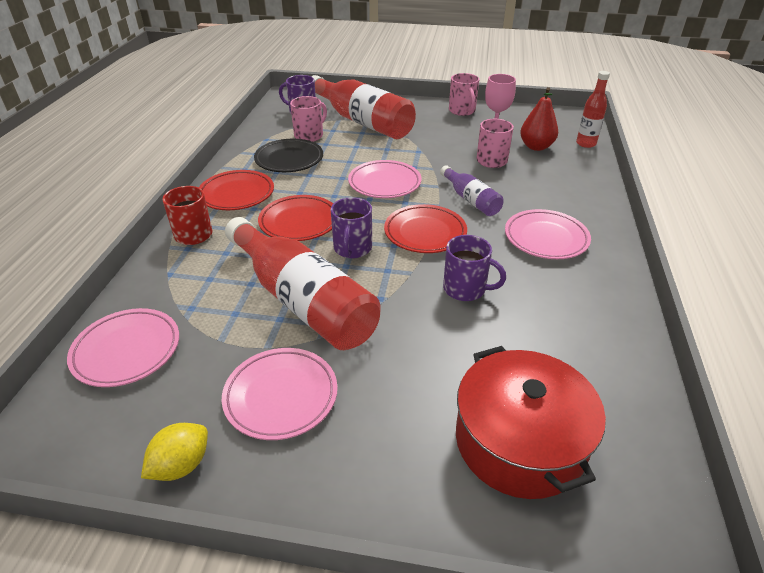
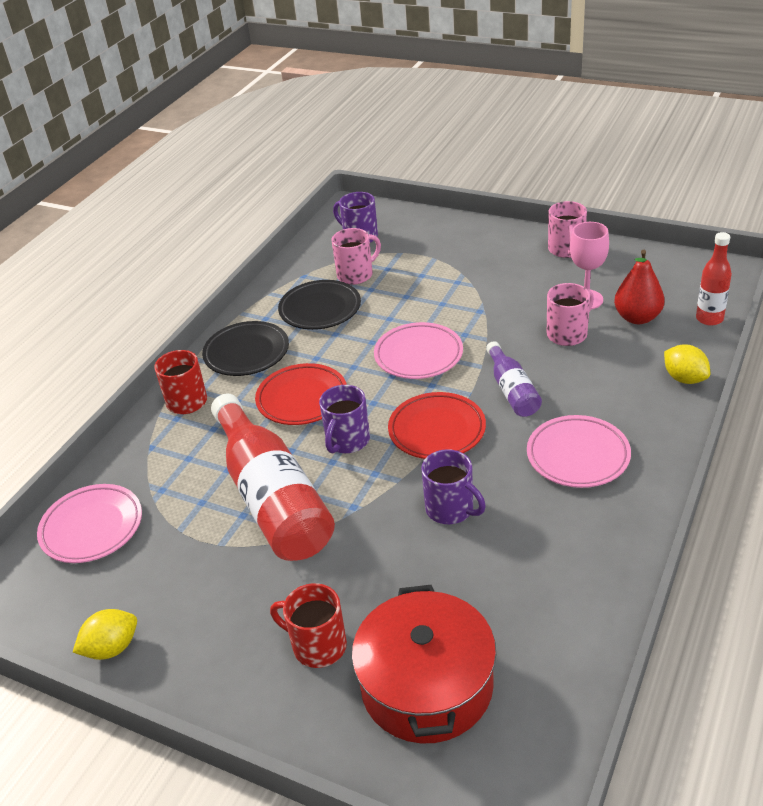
camera: 20 degrees right, 0 degrees up
red plate [199,170,274,210] -> black plate [202,321,289,376]
pink plate [222,348,338,440] -> none
red bottle [311,75,416,139] -> none
none -> red mug [270,583,347,668]
none -> yellow lemon [664,344,710,384]

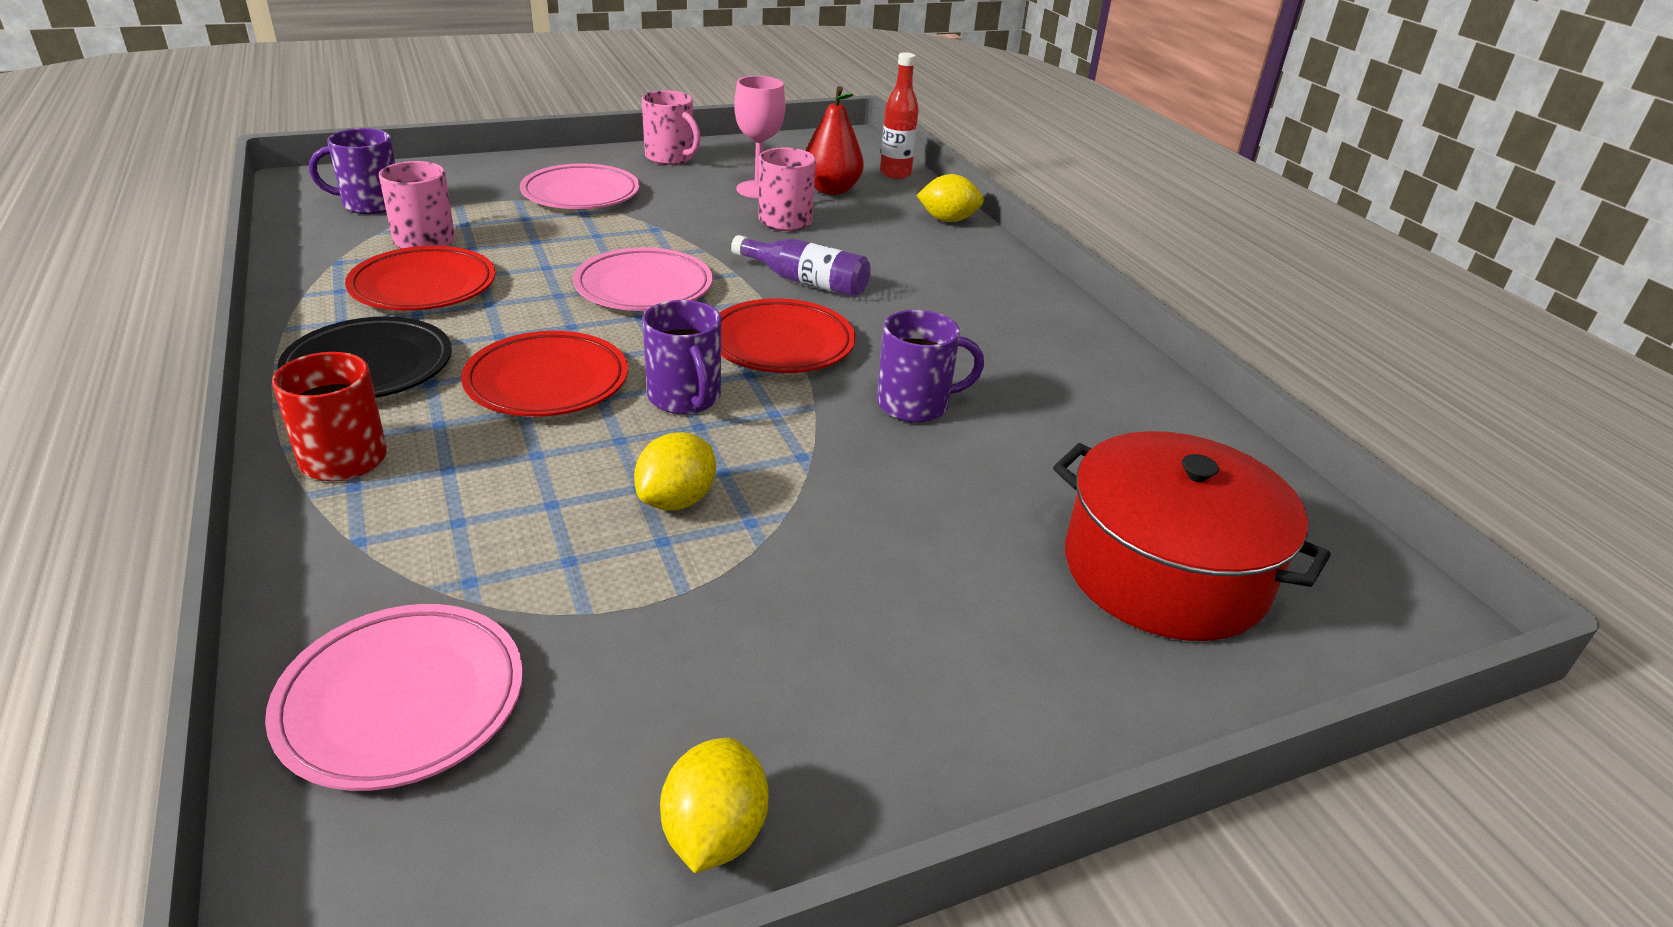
camera: 55 degrees left, 5 degrees down
red bottle [211,393,335,561] -> yellow lemon [634,432,716,510]
red mug [270,583,347,668] -> none
black plate [278,280,361,330] -> red plate [345,246,496,311]
pink plate [527,415,631,488] -> pink plate moved to [520,164,639,209]

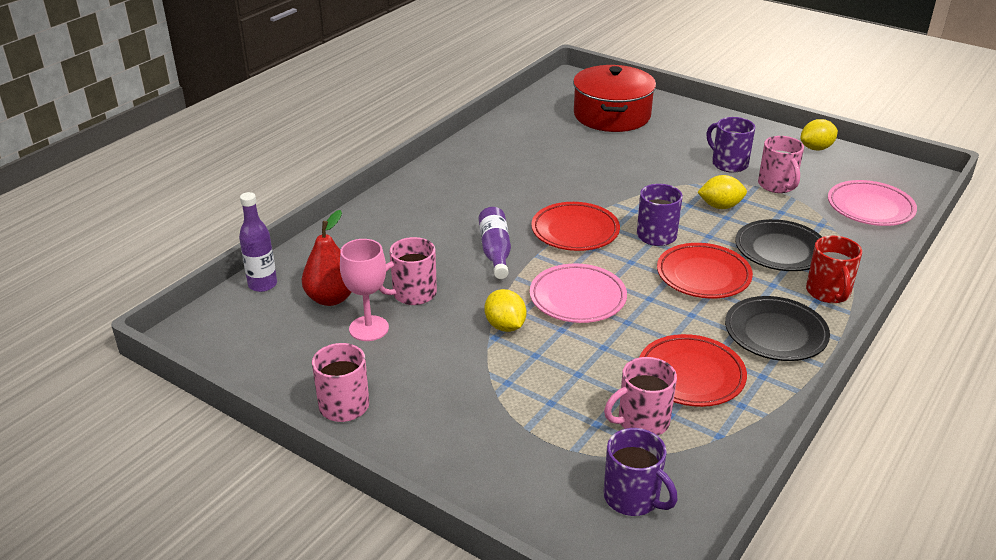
camera: 120 degrees left, 0 degrees up
pink plate [520,164,639,209] -> none
purple mug [877,310,984,423] -> purple mug moved to [707,117,755,173]
red bottle [880,52,919,179] -> purple bottle [239,192,277,292]
yellow lemon [916,174,984,222] -> yellow lemon moved to [484,289,527,332]
none -> black plate [735,219,822,271]
none -> pink mug [758,136,804,193]

